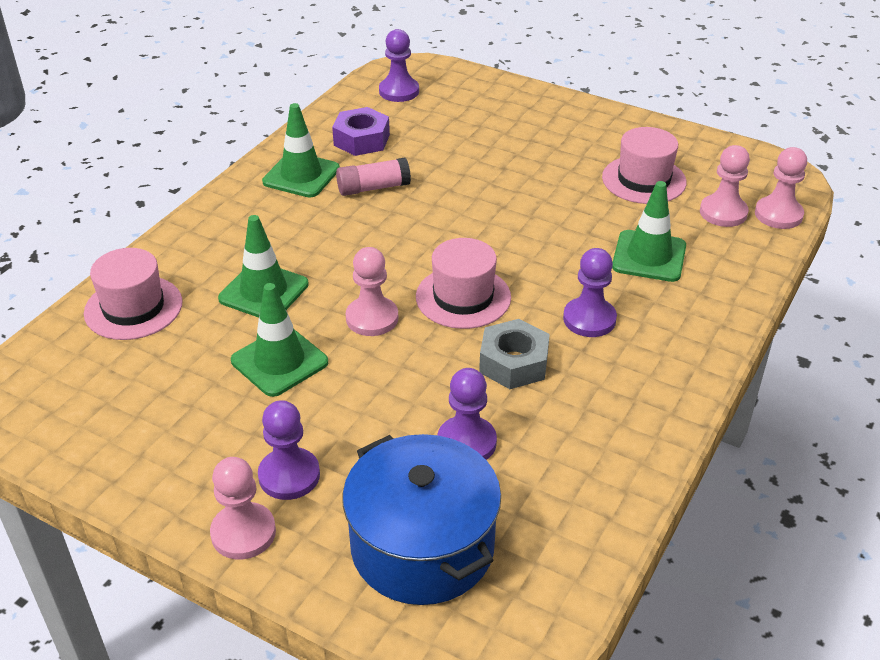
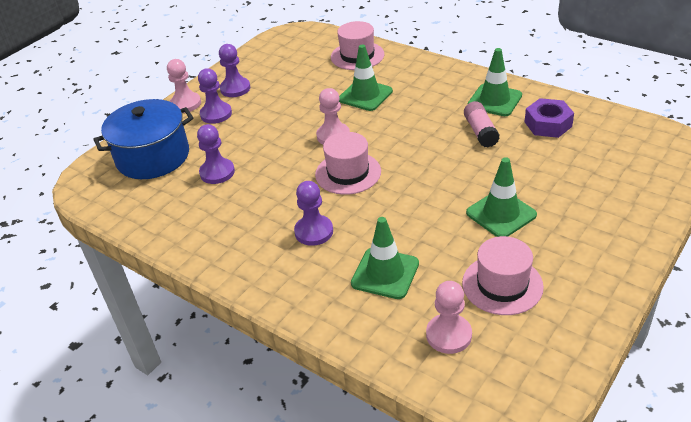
camera: 100 degrees right, 0 degrees up
green traffic cone [231,283,328,397] -> green traffic cone moved to [466,157,537,237]
purple pawn [379,29,419,102] -> purple pawn moved to [219,44,250,97]
grey nut [479,319,550,389] -> none
pink pawn [755,147,807,229] -> none

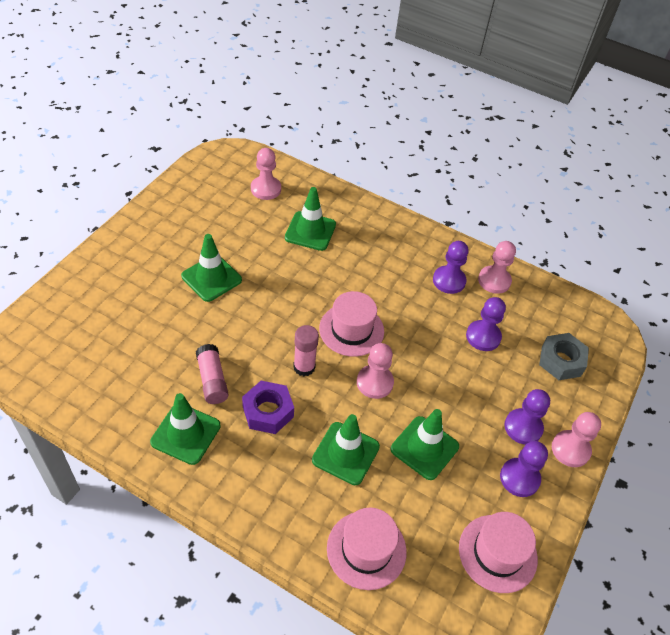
camera: 165 degrees right, 10 degrees up
blue pot [93,99,193,179] -> grey nut [539,333,589,380]
purple pawn [294,181,333,246] -> purple pawn moved to [433,241,469,294]
pink hat [462,236,544,315] -> pink hat moved to [459,512,538,593]
purple nut [525,98,574,138] -> purple nut moved to [242,381,294,434]
none -> pink glue stick [293,325,319,376]
none -> green traffic cone [391,409,459,480]
none -> pink pawn [478,241,516,294]

